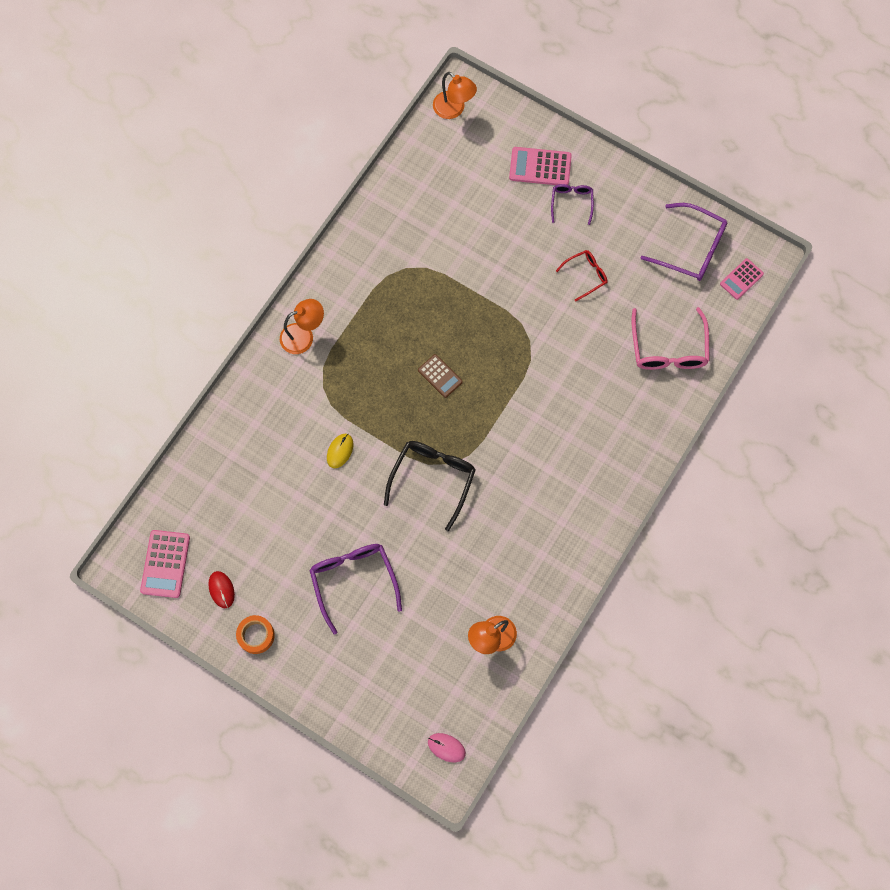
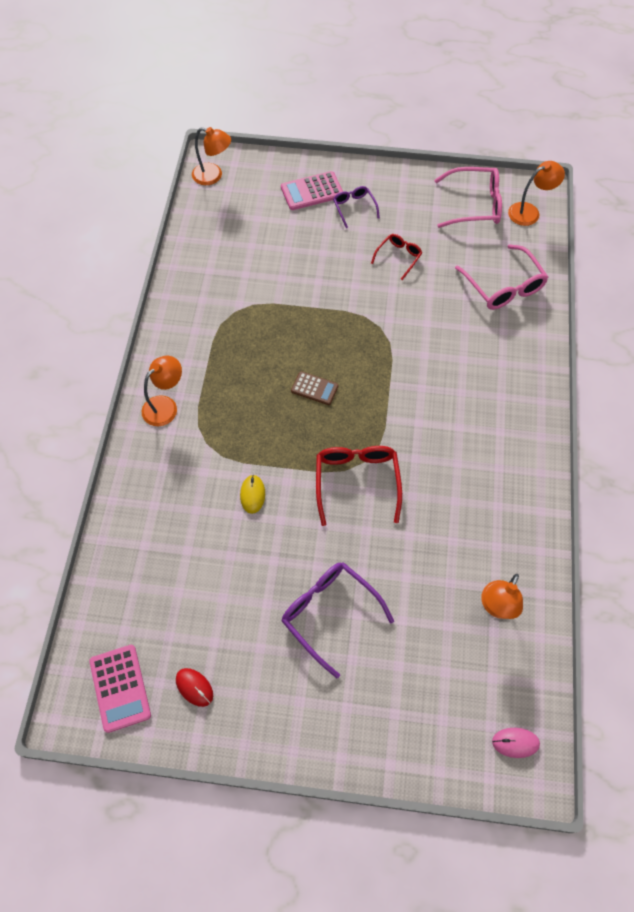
camera: 25 degrees left, 10 degrees down
orange tape [236,615,275,654] -> none
black glasses [384,441,476,531] -> red glasses [316,446,402,526]
purple glasses [641,203,727,281] -> pink glasses [434,167,502,228]
pink calculator [720,258,764,300] -> orange lamp [508,161,565,226]

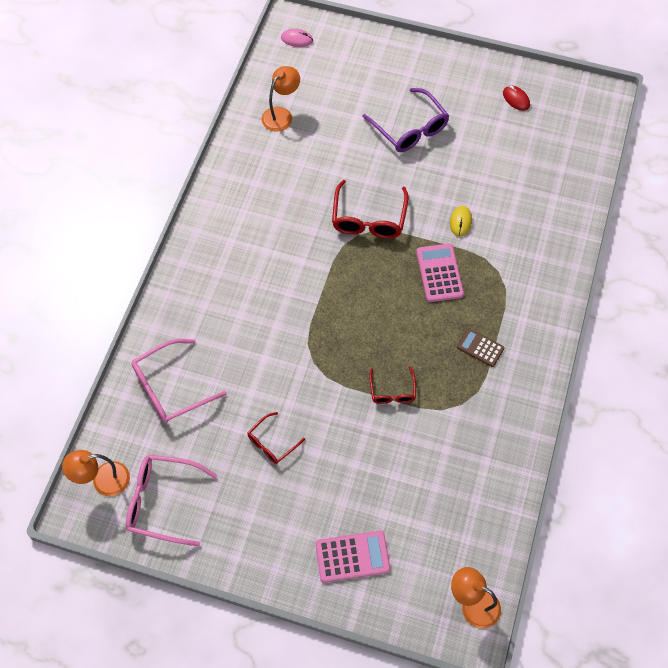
camera: 170 degrees left, 0 degrees up
pink calculator [89,645,151,733] -> pink calculator moved to [416,244,464,302]
orange lamp [142,356,182,426] -> none
brown calculator [291,371,339,405] -> brown calculator moved to [457,328,504,367]
purple glasses [333,186,380,228] -> none
pink glasses [455,244,548,310] -> pink glasses turned 105 degrees counterclockwise [132,339,227,423]
none -> red glasses [369,366,416,404]

